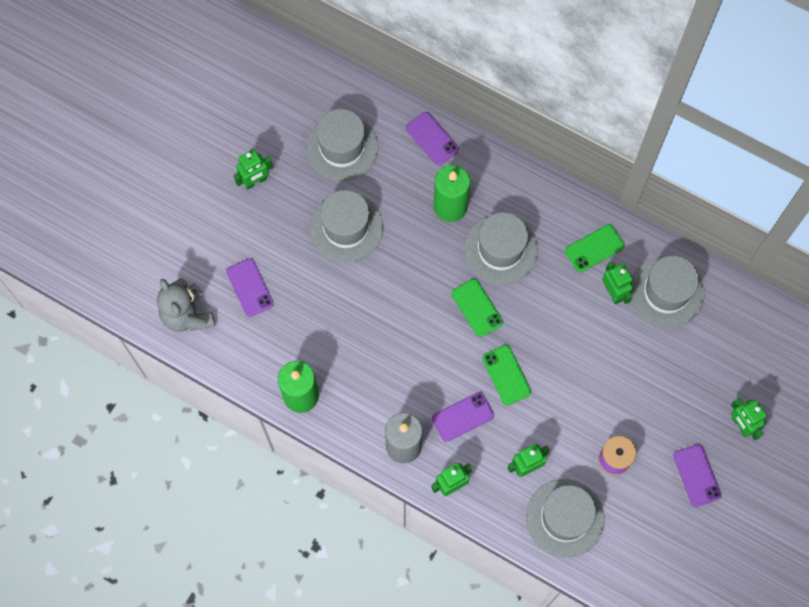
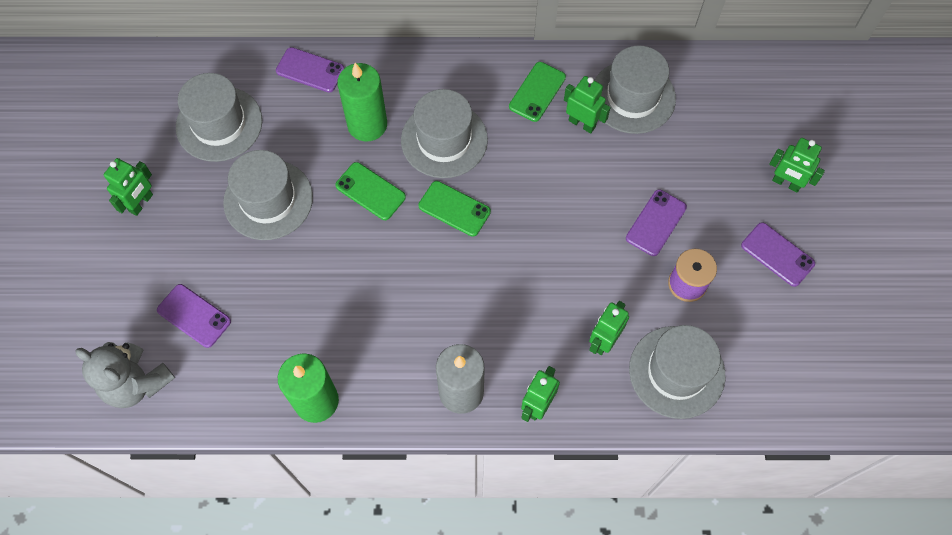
camera: 30 degrees left, 5 degrees down
purple phone [432,392,494,442] -> purple phone moved to [626,190,687,256]
green phone [482,345,531,405] -> green phone moved to [335,162,406,220]

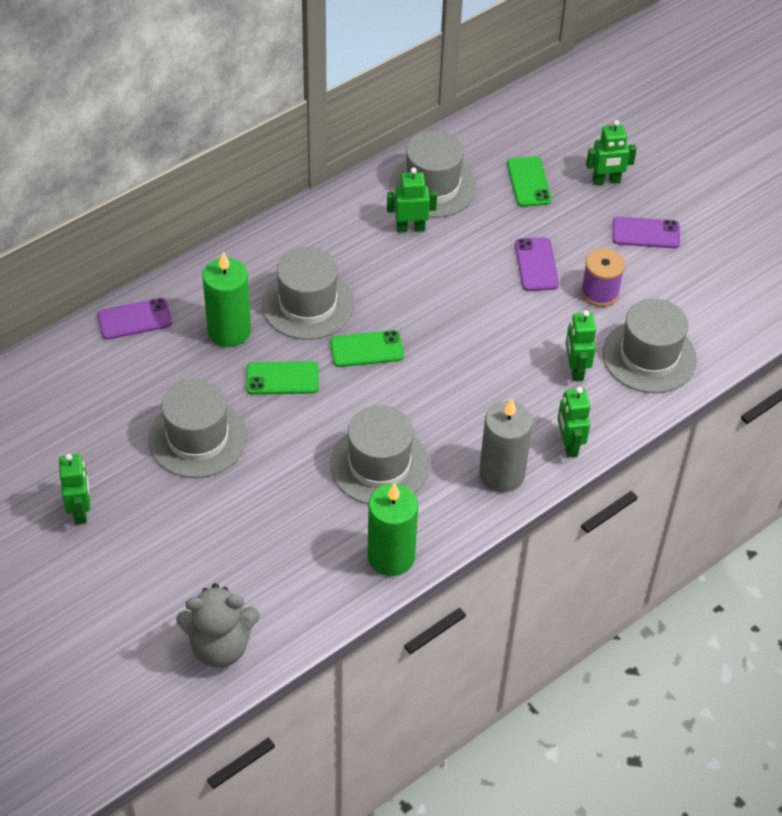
camera: 40 degrees left, 15 degrees down
purple phone [157,284,231,348] -> none
grey hat [176,73,262,162] -> grey hat moved to [330,405,429,504]
green phone [509,62,566,122] -> green phone moved to [507,156,552,207]

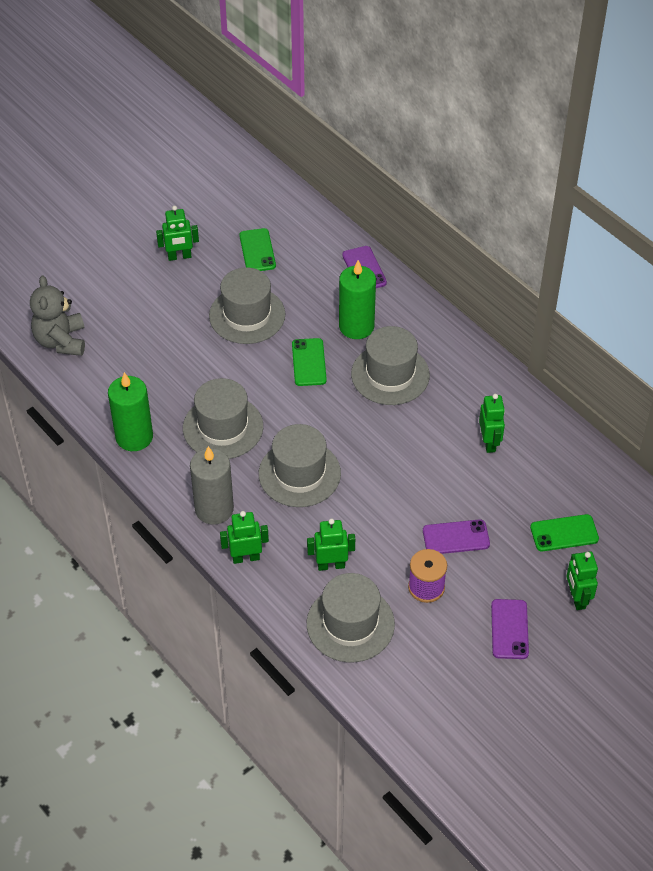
camera: 90 degrees right, 0 degrees up
green phone [330,330,404,367] -> green phone moved to [239,228,276,271]
grey hat [389,131,476,218] -> grey hat moved to [259,424,341,507]

